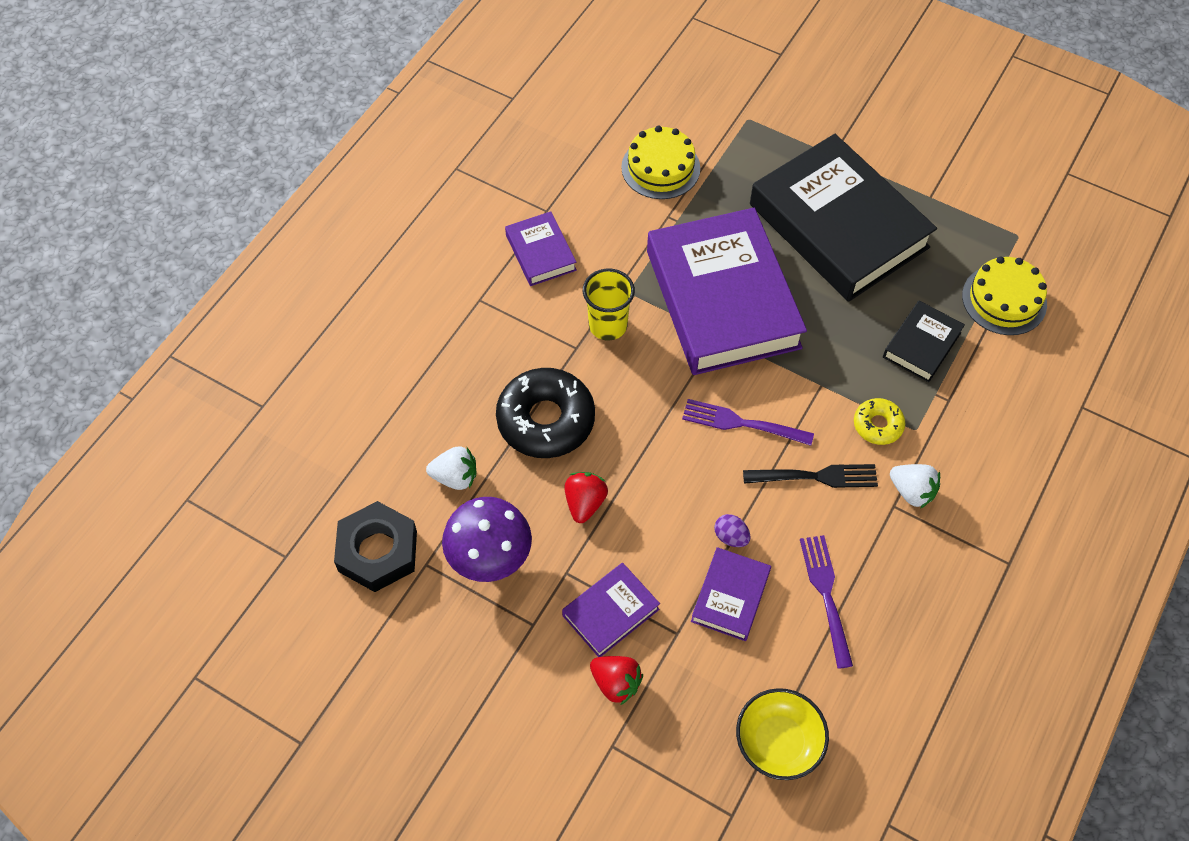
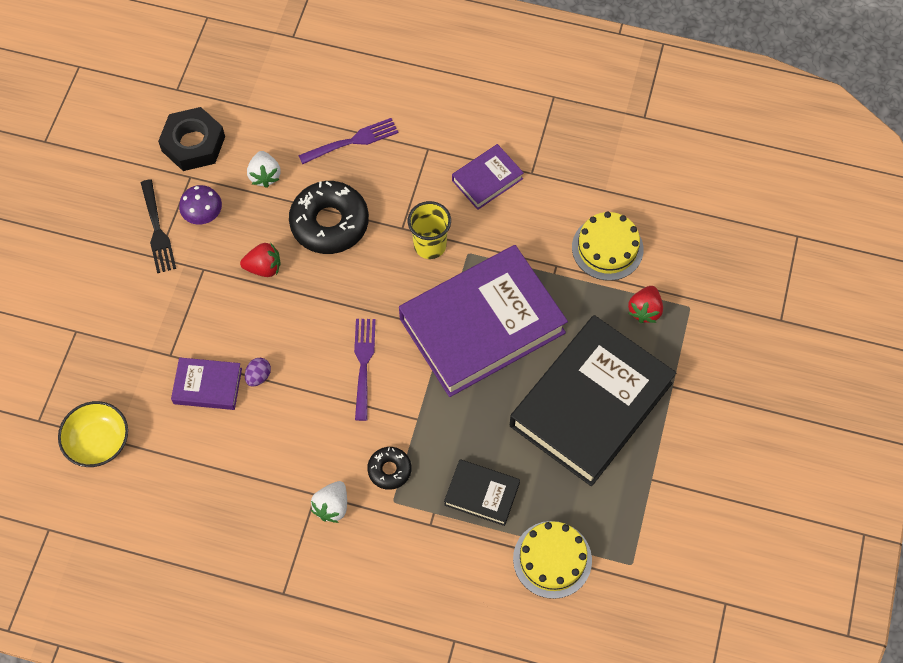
camera: 75 degrees right, 5 degrees up
purple mushroom [442,497,532,582] -> purple mushroom [179,185,222,224], size x0.64
purple book [562,563,660,657] -> none
red strawberry [590,656,643,705] -> red strawberry moved to [628,286,663,323]
black fork [743,464,878,488] -> black fork moved to [141,179,176,273]
purple fork [800,535,853,669] -> purple fork moved to [298,118,399,164]
yellow donut [854,398,905,445] -> black donut [367,447,411,490]

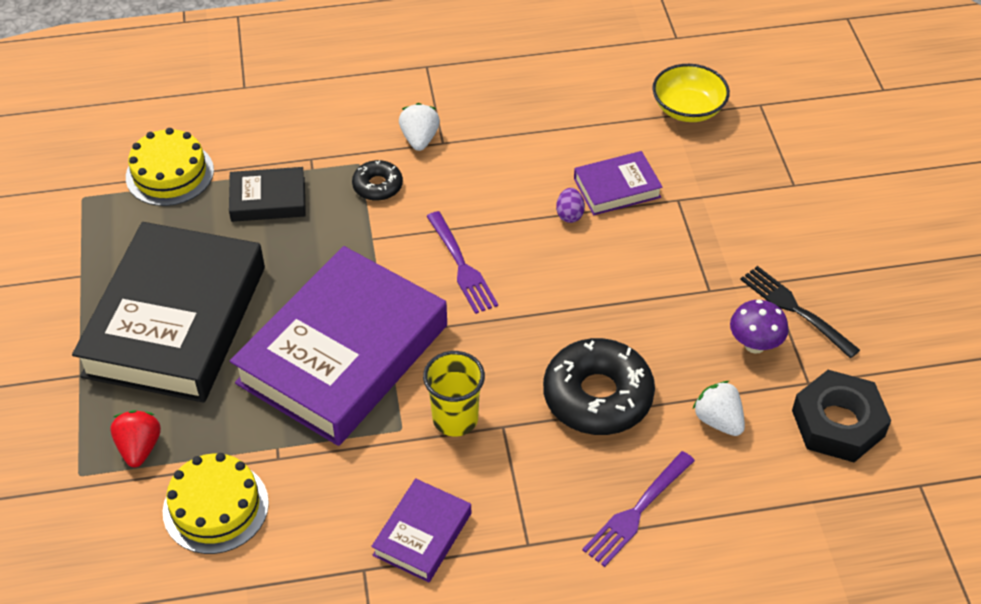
camera: 155 degrees right, 15 degrees down
red strawberry [240,242,280,277] -> none

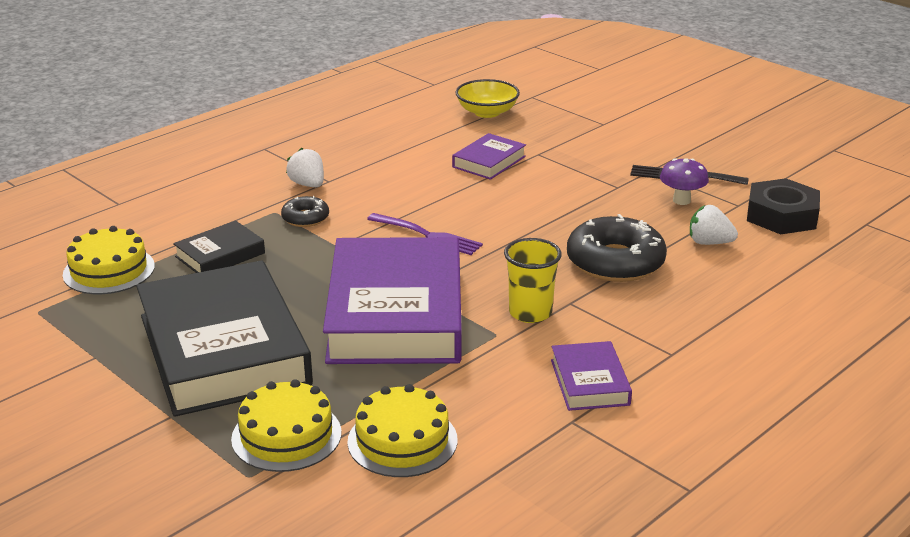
camera: 35 degrees left, 20 degrees down
red strawberry [110,410,161,468] -> yellow cake [231,379,342,472]
purple egg [556,188,585,223] -> none
purple fork [582,451,695,567] -> none

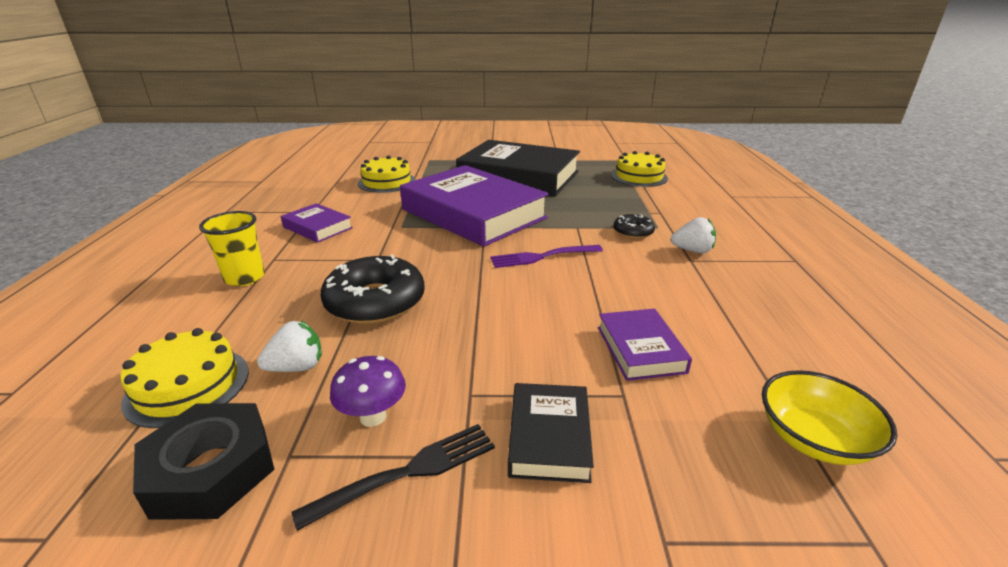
camera: 135 degrees right, 0 degrees up
black book [173,220,265,273] -> black book moved to [508,383,594,483]
yellow cake [231,379,342,472] -> yellow cake moved to [120,328,249,428]
yellow cup [504,238,562,323] -> yellow cup moved to [199,211,265,286]

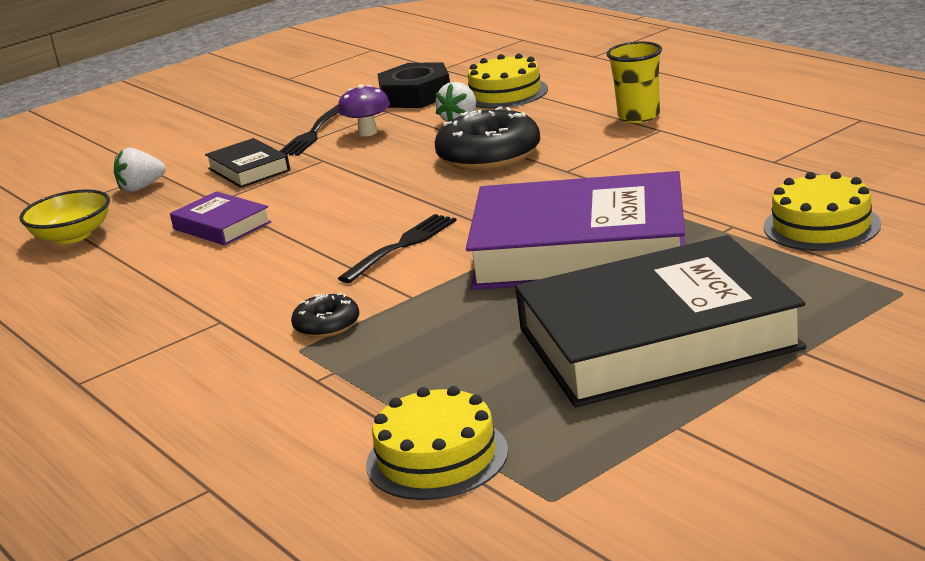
camera: 145 degrees right, 5 degrees down
purple book [281,203,353,243] -> none
purple fork [490,245,603,268] -> black fork [338,214,457,283]
white strawberry [671,217,716,253] -> white strawberry moved to [114,148,166,192]

